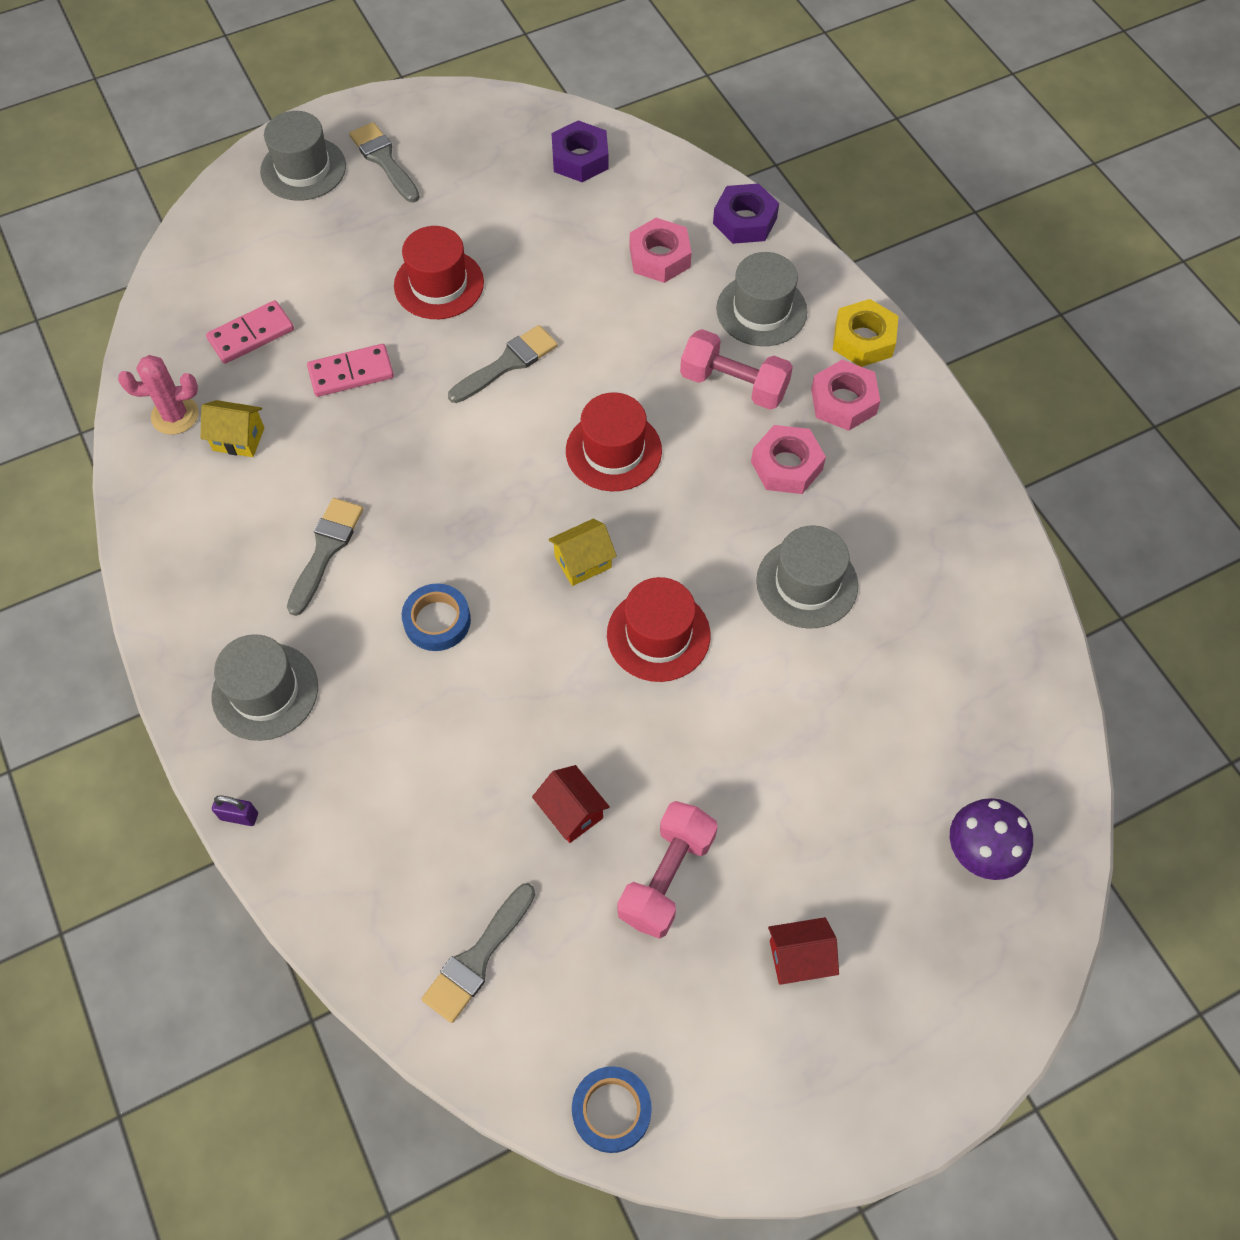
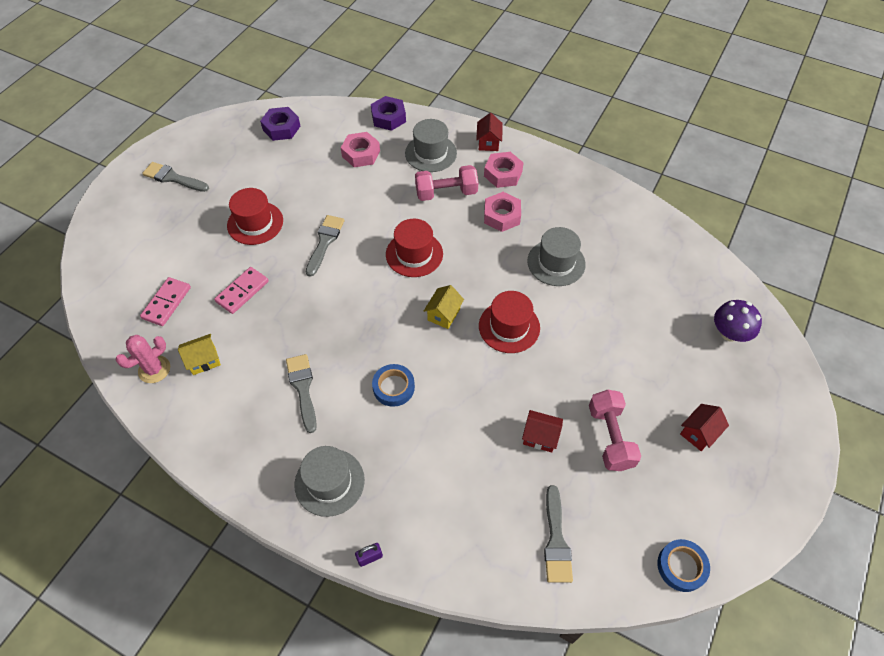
camera: 35 degrees left, 5 degrees down
grey hat [260,111,346,201] -> none
yellow nut [833,299,898,367] -> red house [476,113,503,151]

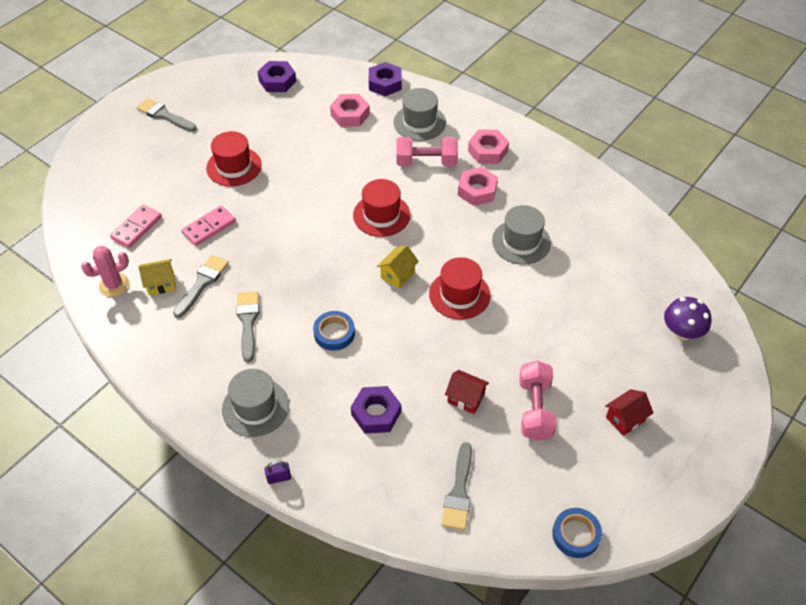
camera: 10 degrees right, 5 degrees down
grey brush [306,215,345,277] -> grey brush moved to [173,255,229,318]
red house [476,113,503,151] -> none
none -> purple nut [351,386,401,434]

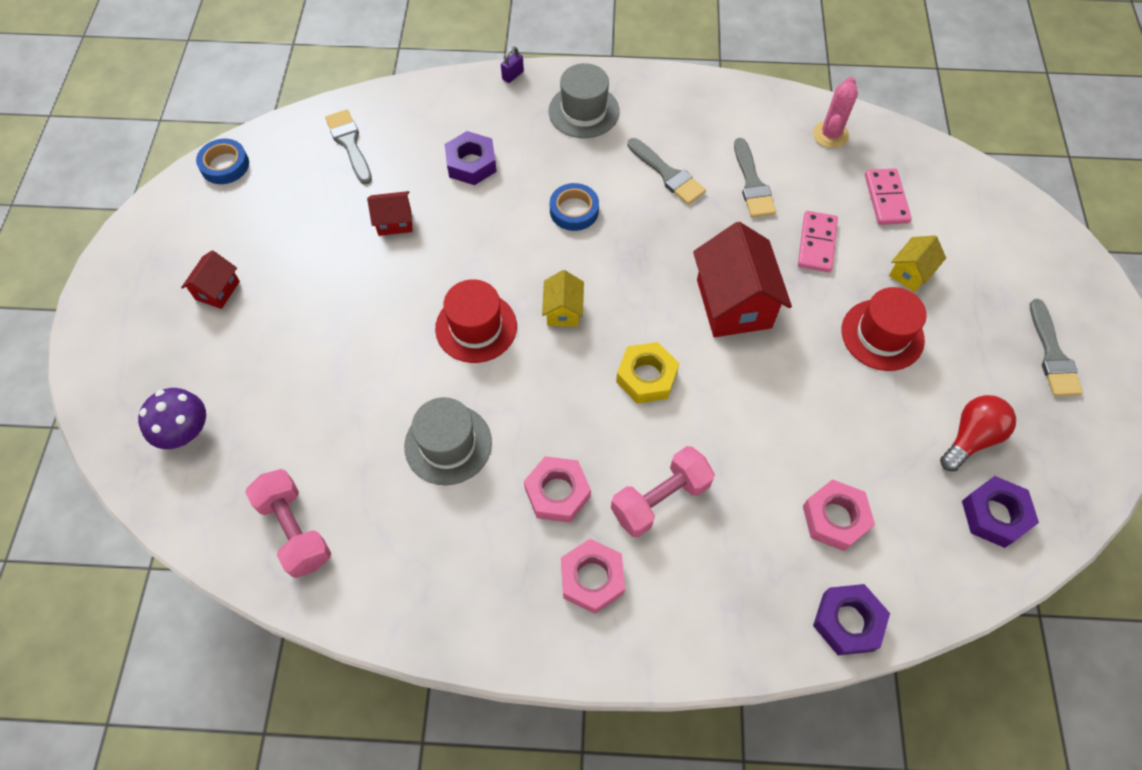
camera: 145 degrees right, 10 degrees up
grey brush [136,98,197,132] -> grey brush turned 90 degrees clockwise [1030,299,1083,396]
yellow house [138,259,176,295] -> yellow house moved to [889,235,946,292]
red hat [353,179,410,237] -> yellow nut [616,342,679,404]
grey hat [393,88,446,141] -> none
pink dumbbell [519,360,556,441] -> pink dumbbell moved to [245,469,331,578]
none -> red house [693,222,792,337]
none -> red light bulb [940,395,1016,471]

